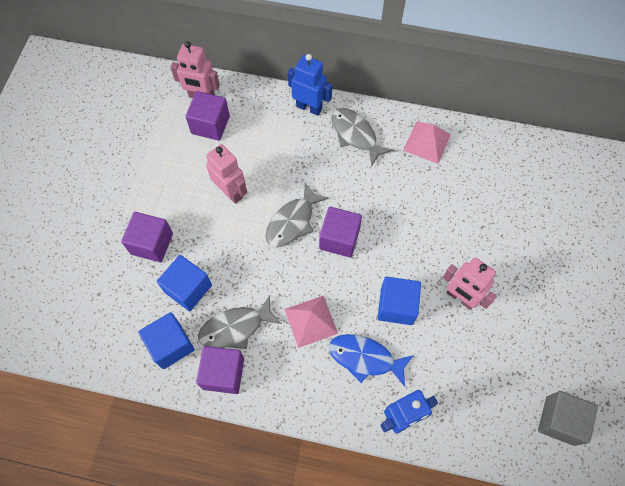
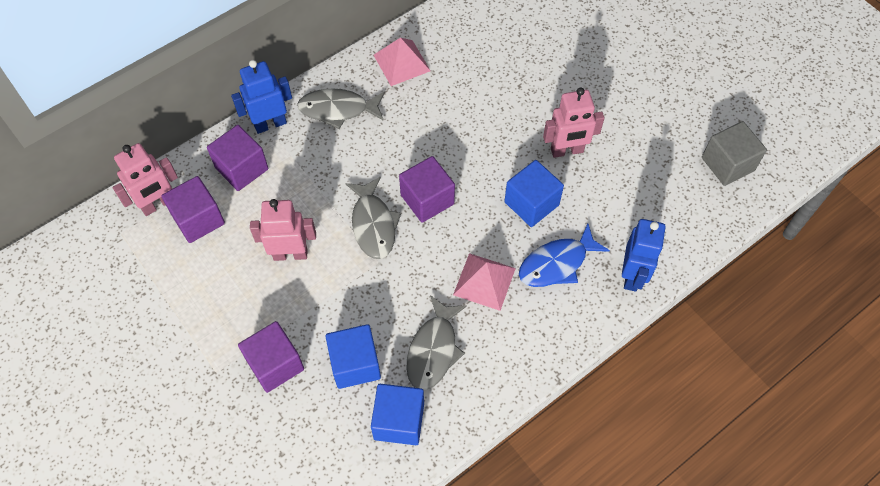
camera: 50 degrees left, 5 degrees down
purple cube [196,346,244,394] -> purple cube moved to [207,125,268,191]

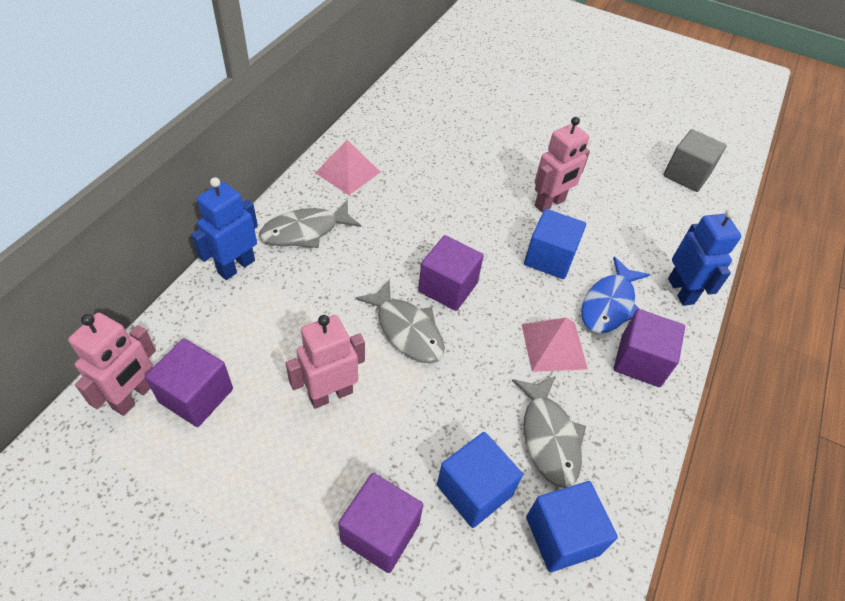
camera: 30 degrees left, 10 degrees down
purple cube [207,125,268,191] -> purple cube moved to [614,309,685,387]

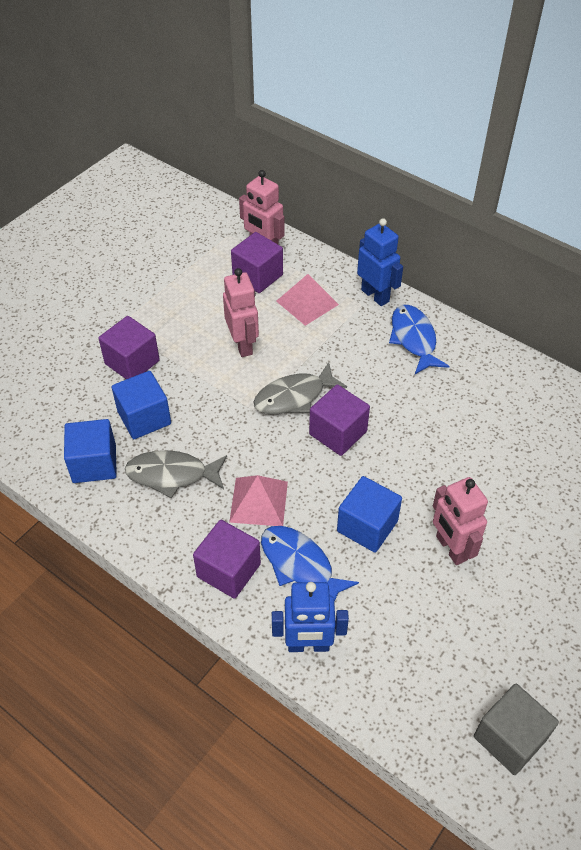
camera: 105 degrees right, 0 degrees up
grey fish [259,200,361,248] -> blue fish [389,305,449,374]
pink pyramid [315,140,380,195] -> pink pyramid moved to [276,274,339,326]

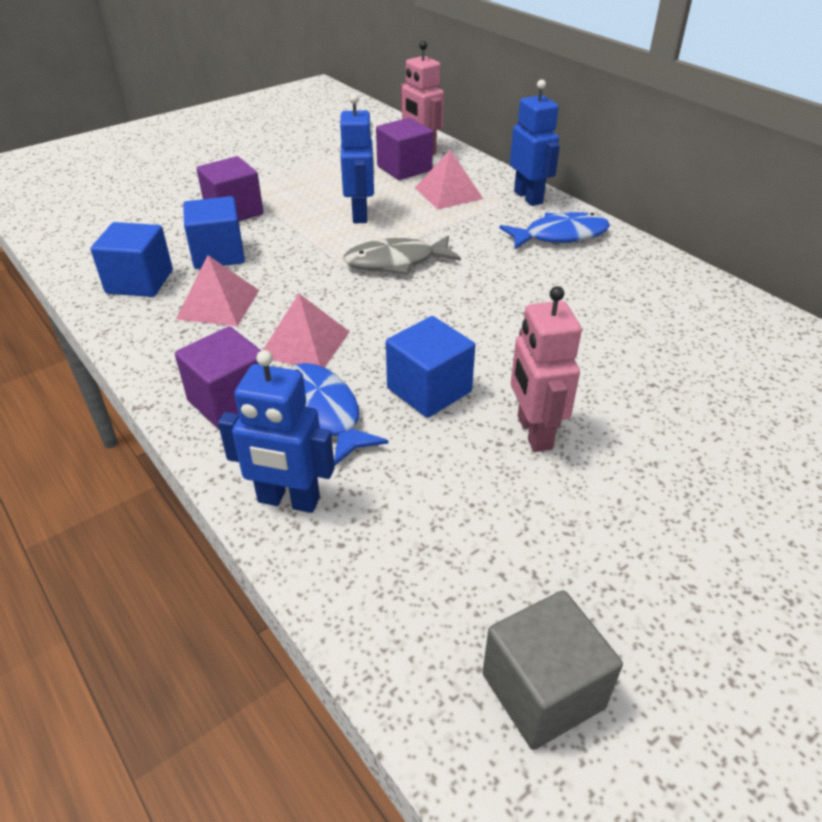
camera: 15 degrees right, 10 degrees down
grey fish [125,450,227,498] -> pink pyramid [176,255,259,326]
pink robot [223,268,259,357] -> blue robot [340,94,375,223]
purple cube [309,384,370,456] -> none
blue fish [389,305,449,374] -> blue fish turned 75 degrees clockwise [500,212,610,249]

